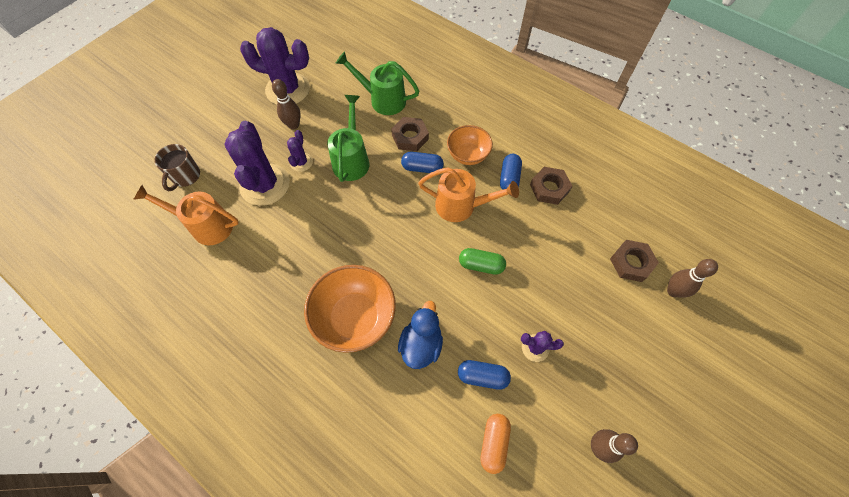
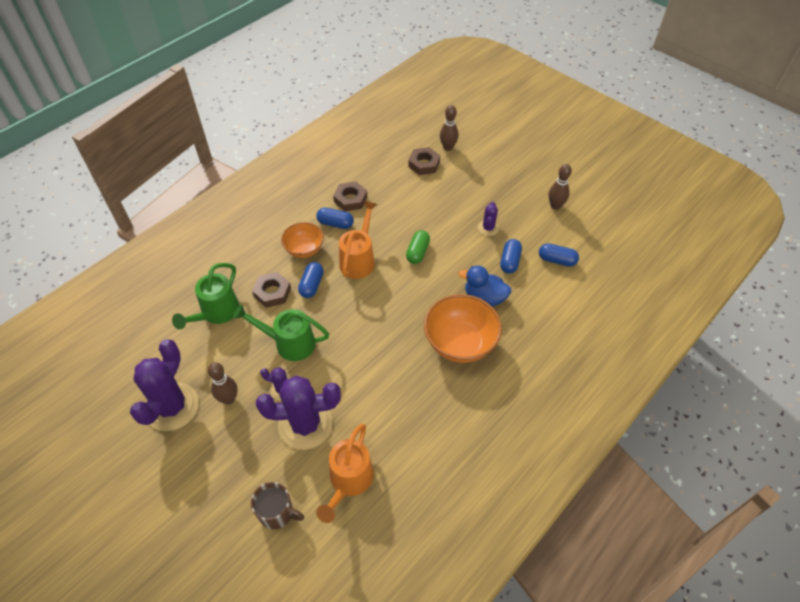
camera: 85 degrees left, 10 degrees down
orange capsule [480,414,511,474] -> blue capsule [539,243,579,267]

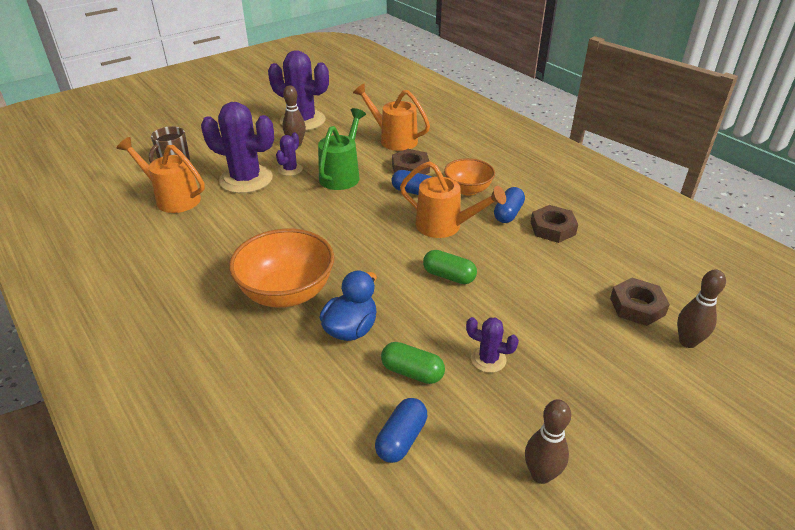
camera: 100 degrees right, 15 degrees down
green watering can [172,263,239,330] -> orange watering can [353,83,430,151]
purple cactus [256,376,341,450] -> purple cactus turned 75 degrees counterclockwise [201,102,274,193]
blue capsule [500,239,522,274] -> green capsule [381,342,445,384]

